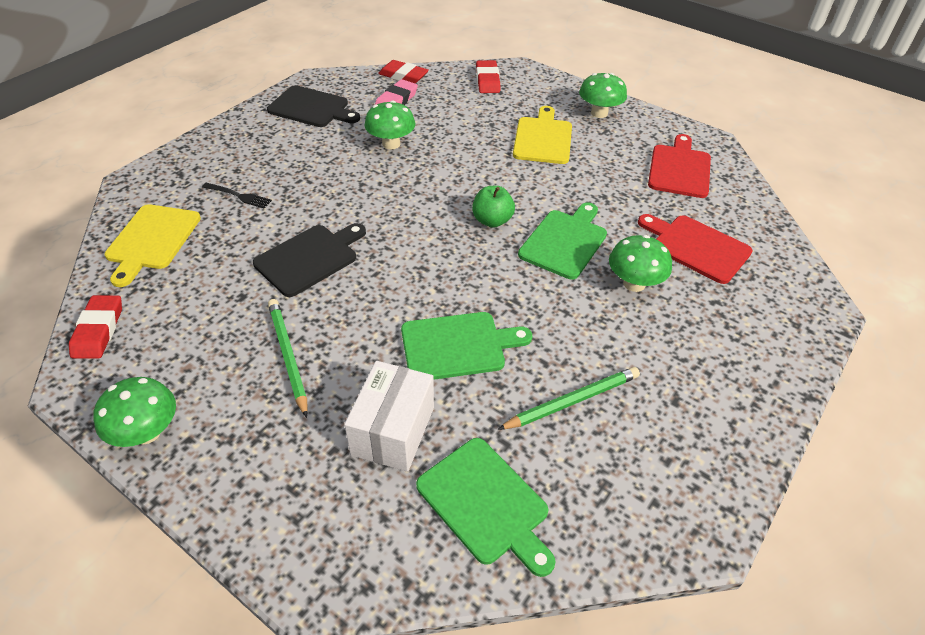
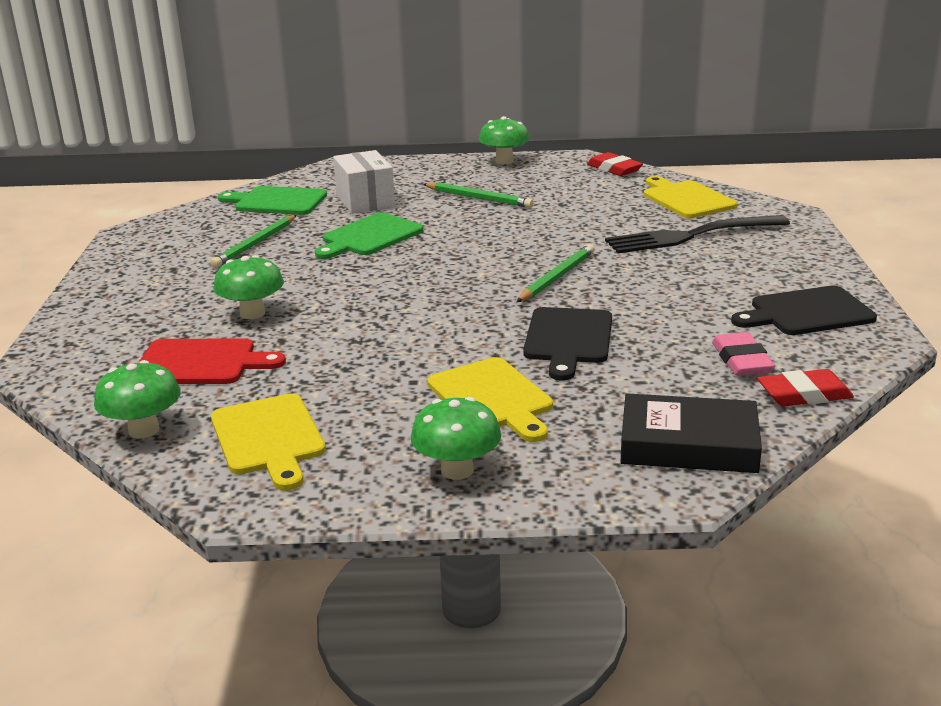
camera: 145 degrees right, 20 degrees down
black fork [202,183,272,208] -> black fork [605,215,790,253], size x2.27
black cutting board [253,223,366,297] -> black cutting board moved to [523,307,612,381]
green mushroom [364,101,416,150] -> green mushroom moved to [94,360,181,438]
green apple [472,186,515,228] -> none
red eraser [476,60,500,93] -> black book [620,393,762,473]
green cutting board [518,202,607,280] -> none
red cutting board [648,134,711,198] -> yellow cutting board [211,393,326,491]
none -> green pencil [516,244,595,302]

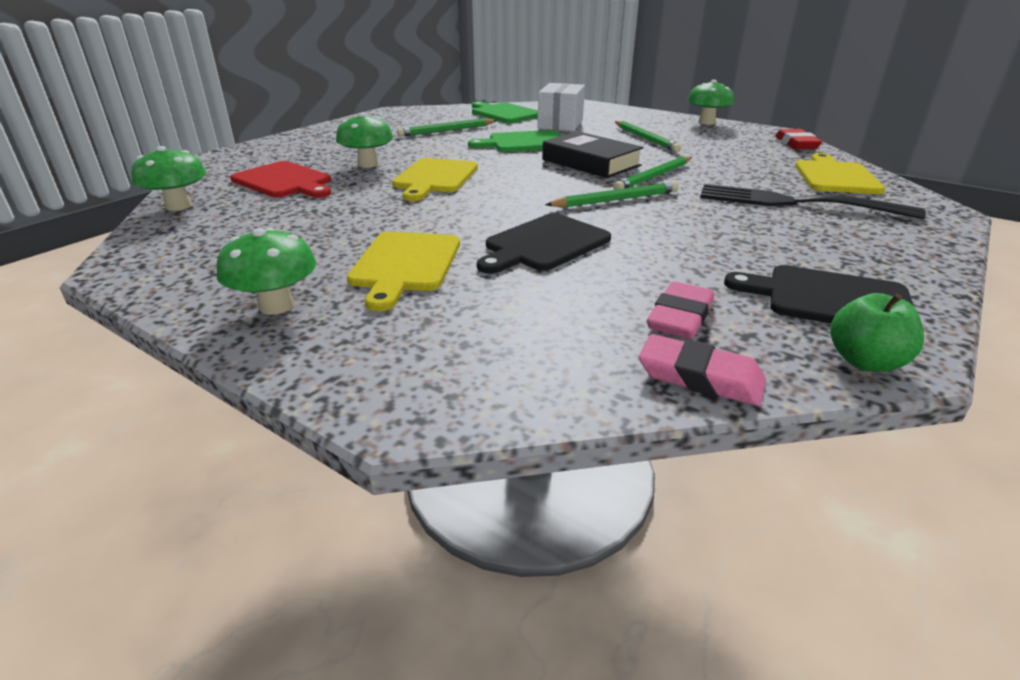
camera: 35 degrees right, 5 degrees up
yellow cutting board [211,393,326,491] -> yellow cutting board moved to [392,158,478,201]
black book [620,393,762,473] -> black book moved to [542,131,644,178]
red eraser [757,369,854,406] -> pink eraser [639,334,766,406]
none -> green pencil [613,156,692,190]
none -> green apple [830,293,924,372]

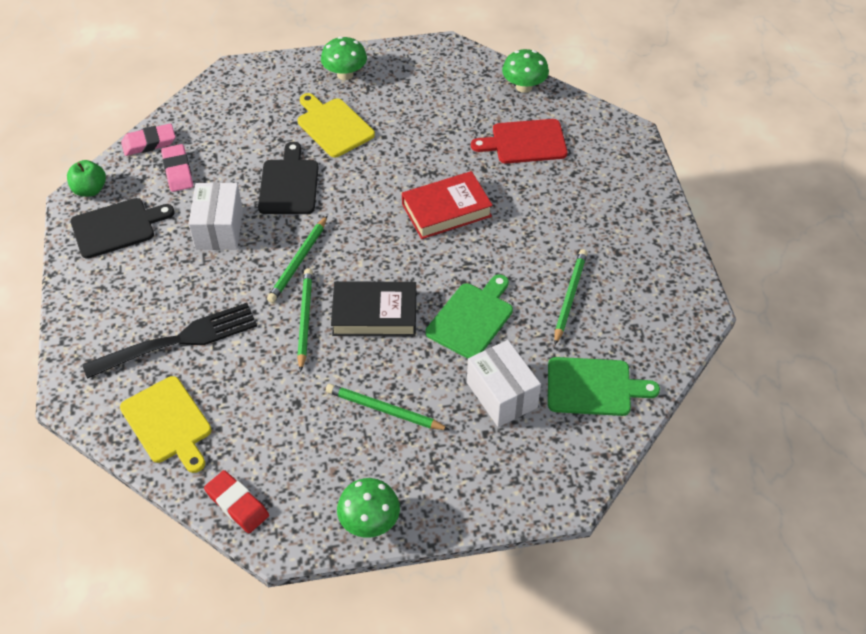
camera: 135 degrees right, 20 degrees up
green mushroom [336,113,393,168] -> none
yellow cutting board [392,158,478,201] -> red book [402,171,493,239]
none -> white box [189,183,243,250]

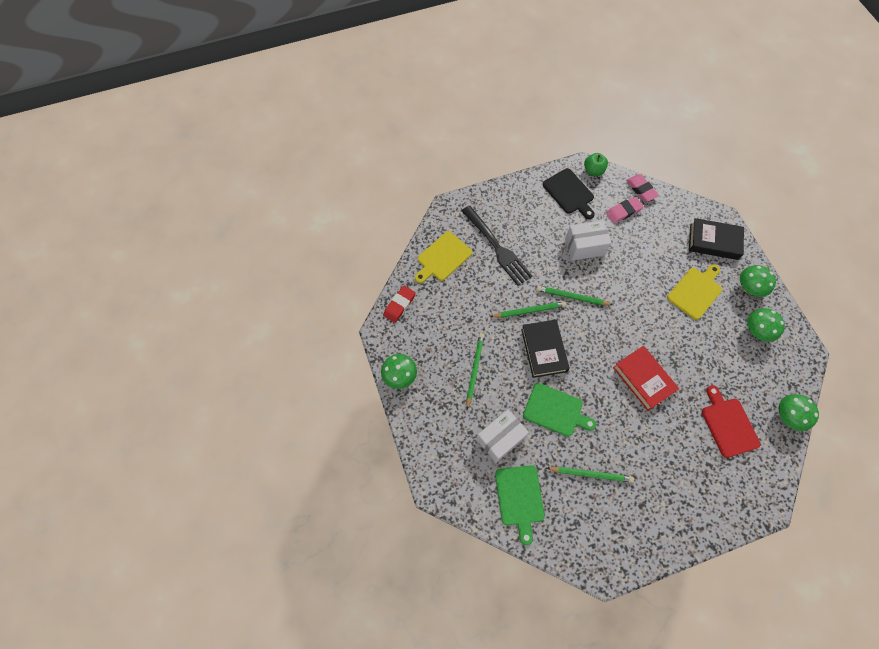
camera: 80 degrees right, 15 degrees up
black cutting board [258,142,319,214] -> none
none -> black book [689,218,744,260]
none -> green mushroom [747,308,785,342]

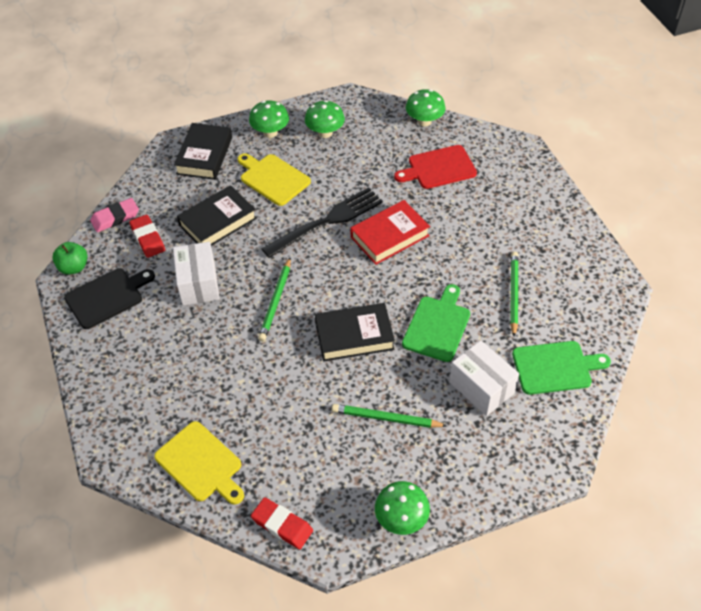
camera: 90 degrees left, 15 degrees down
black fork [462,206,533,286] -> black fork moved to [261,188,383,258]
green pencil [490,301,566,318] -> none
pink eraser [606,197,644,223] -> red eraser [129,215,165,258]
none -> black book [177,185,257,246]

